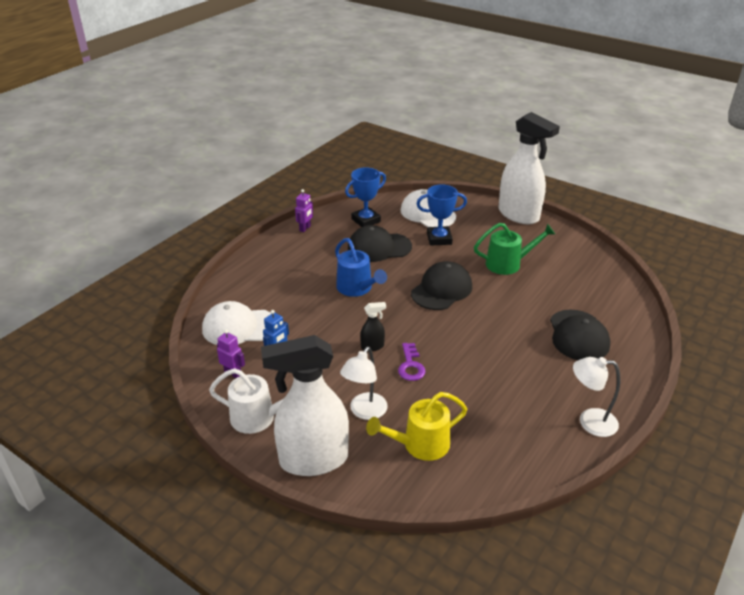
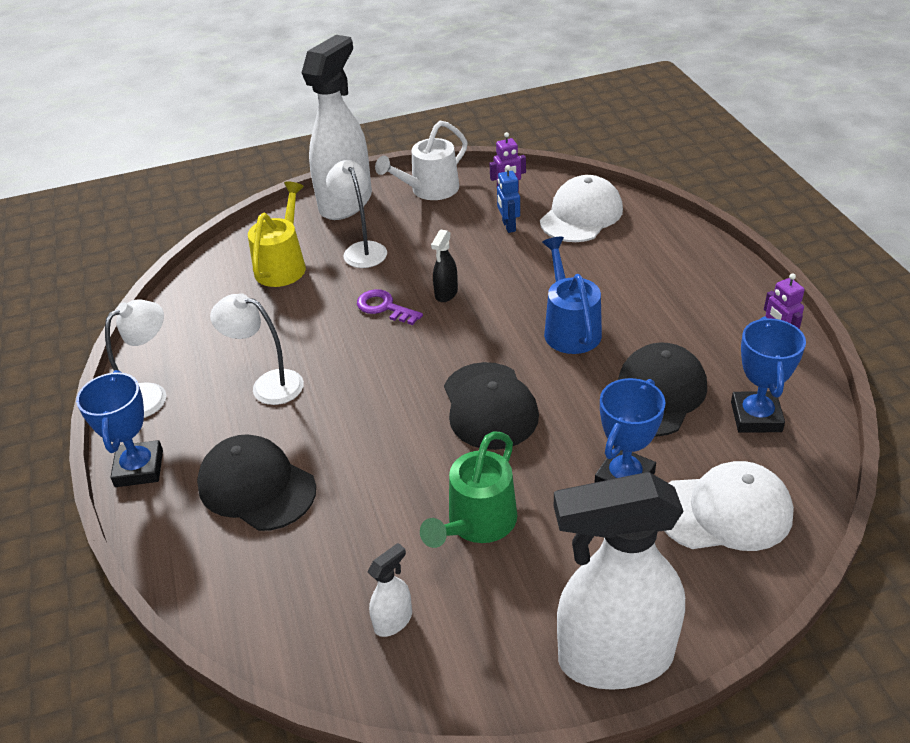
camera: 130 degrees right, 5 degrees up
blue watering can [335,238,387,297] -> blue watering can turned 75 degrees clockwise [542,237,602,354]
none -> blue trophy [76,370,163,487]
none -> white lamp [210,293,304,405]
none -> white spray bottle [368,543,412,637]

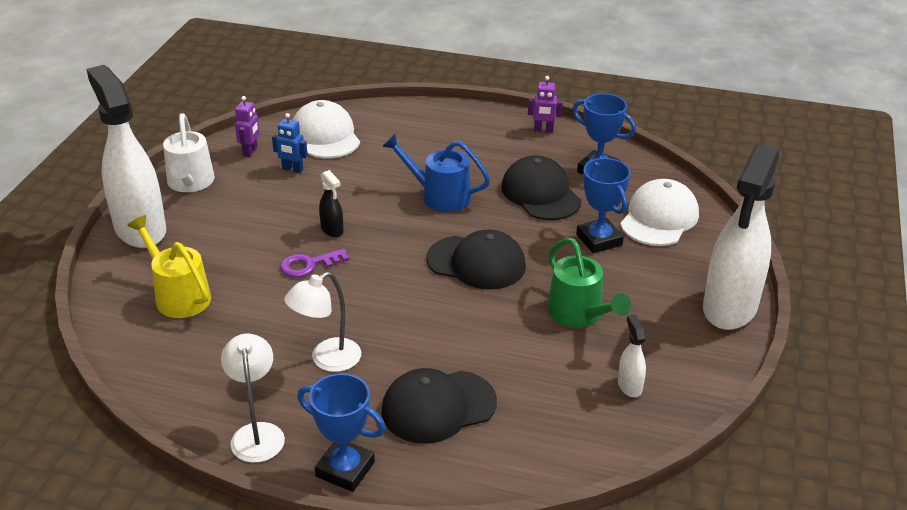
camera: 60 degrees left, 5 degrees down
white lamp [326,160,387,268] -> none

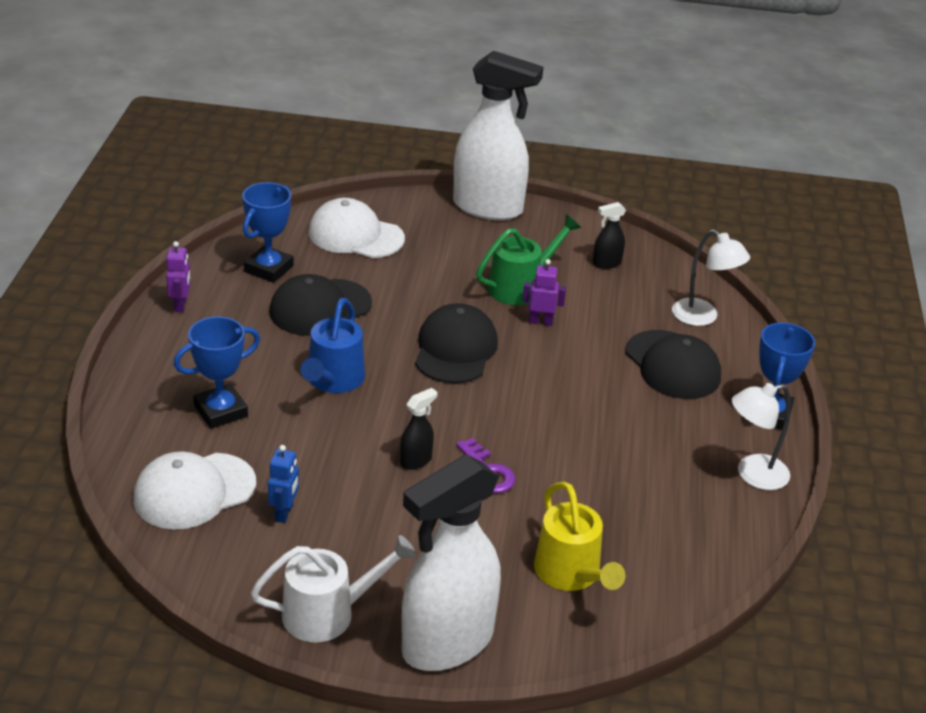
camera: 100 degrees left, 0 degrees up
yellow watering can [127,215,211,318] -> yellow watering can turned 60 degrees counterclockwise [534,482,625,591]
purple robot [235,96,260,157] -> purple robot moved to [522,259,566,326]
white lamp [284,272,361,372] -> white lamp moved to [672,229,750,326]
blue trophy [576,158,631,253] -> blue trophy moved to [174,316,260,429]
white spray bottle [618,314,646,397] -> black spray bottle [593,202,626,269]

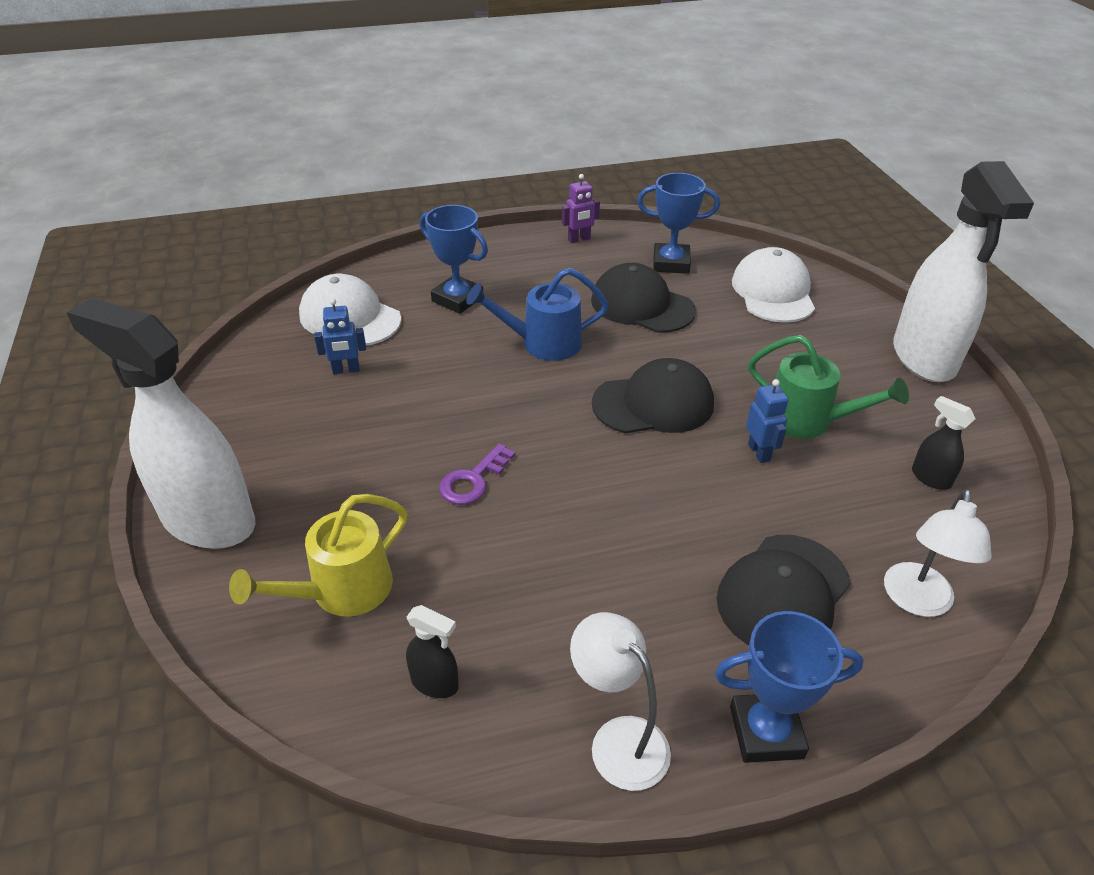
camera: 70 degrees right, 5 degrees up
white watering can [251,535,416,642] -> none
black spray bottle [400,388,437,470] -> black spray bottle moved to [406,605,459,698]
purple robot [522,259,566,326] -> blue robot [746,379,788,463]

